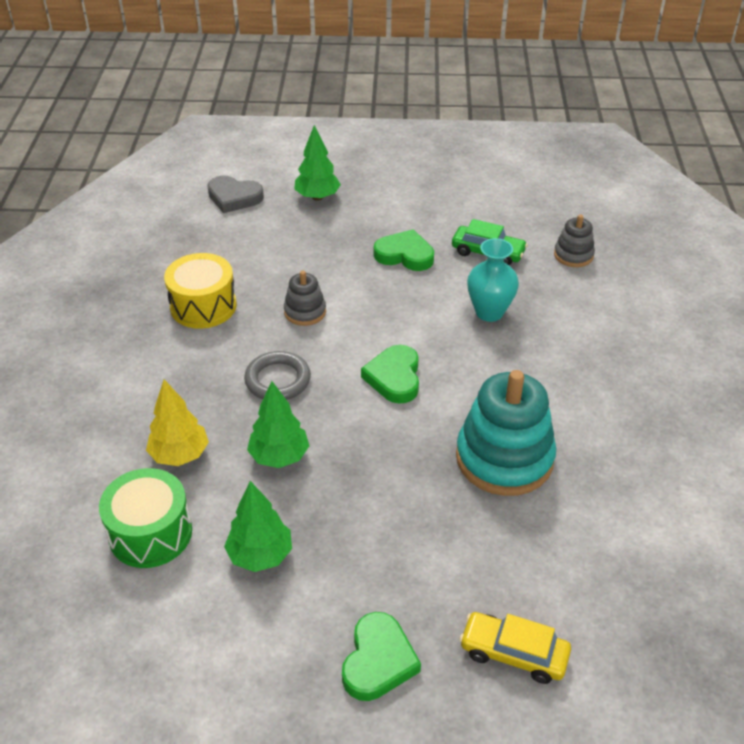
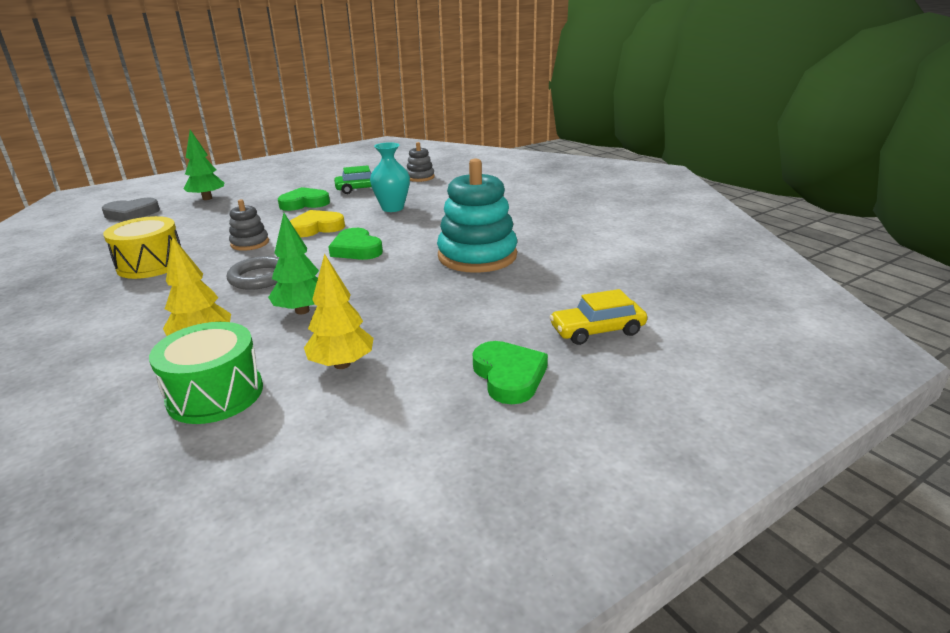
camera: 35 degrees left, 15 degrees down
green tree [224,481,292,572] -> yellow tree [304,254,374,369]
none -> yellow heart [290,210,345,237]

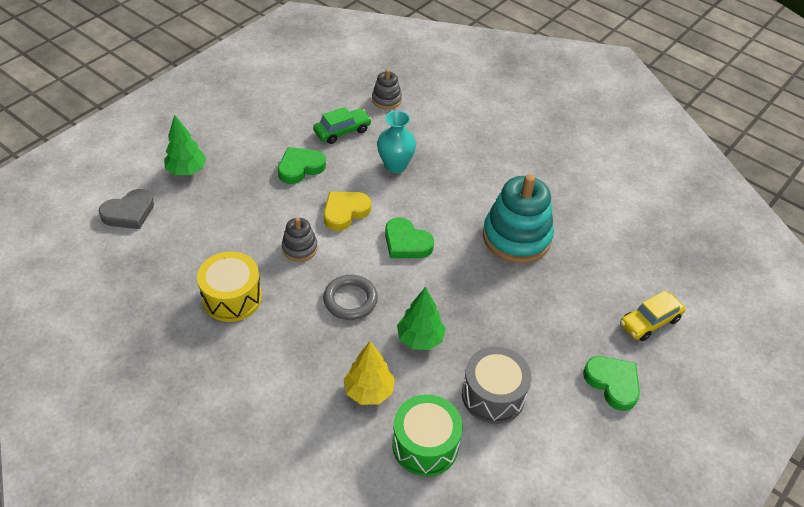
camera: 20 degrees left, 20 degrees up
yellow tree [304,254,374,369] -> grey drum [462,346,531,424]

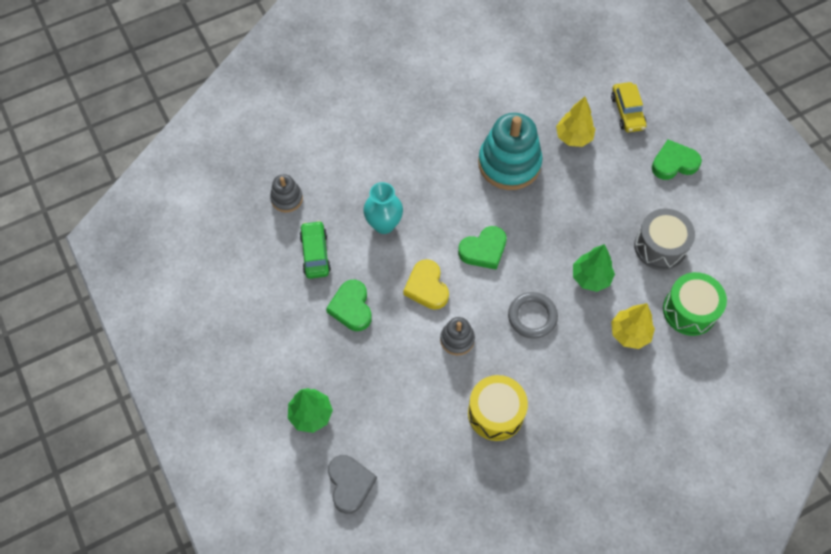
camera: 65 degrees left, 15 degrees up
none -> yellow tree [556,97,595,147]

